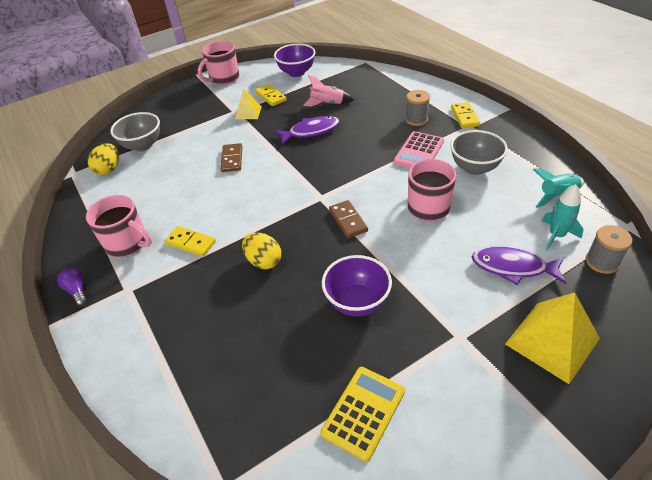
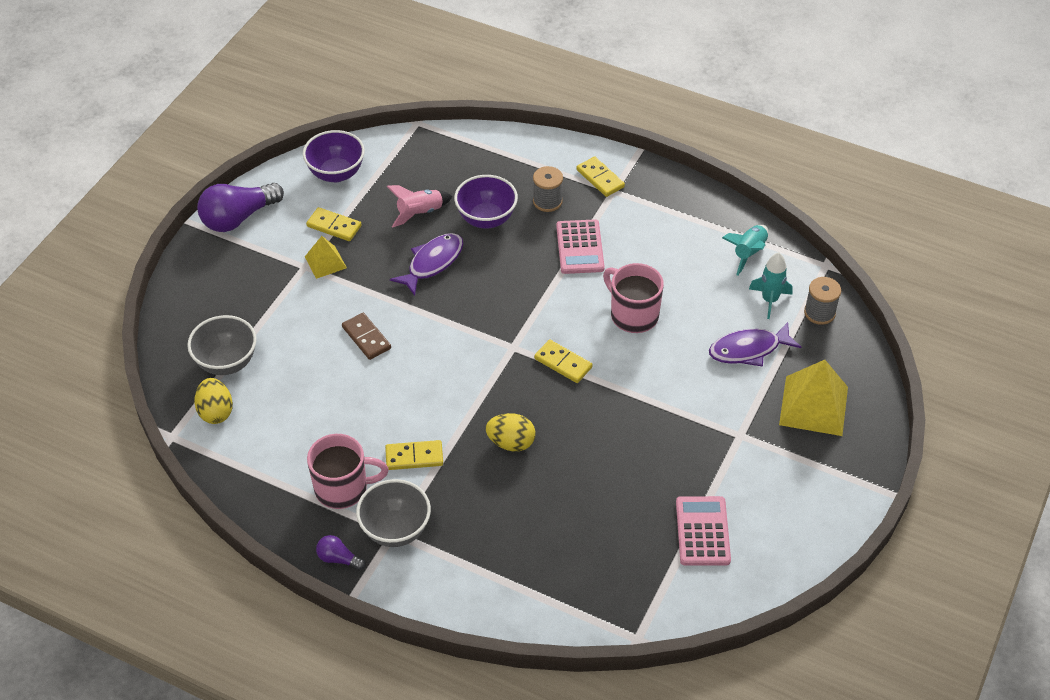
camera: 35 degrees left, 5 degrees up
pink mug [198,41,240,86] -> purple light bulb [197,183,284,232]
yellow calculator [320,367,405,462] -> pink calculator [676,496,731,566]
purple bowl [322,255,392,316] -> purple bowl moved to [454,175,518,229]
brown domino [329,200,368,238] -> yellow domino [534,340,592,383]
grey bowl [450,130,508,175] -> grey bowl moved to [356,479,431,547]

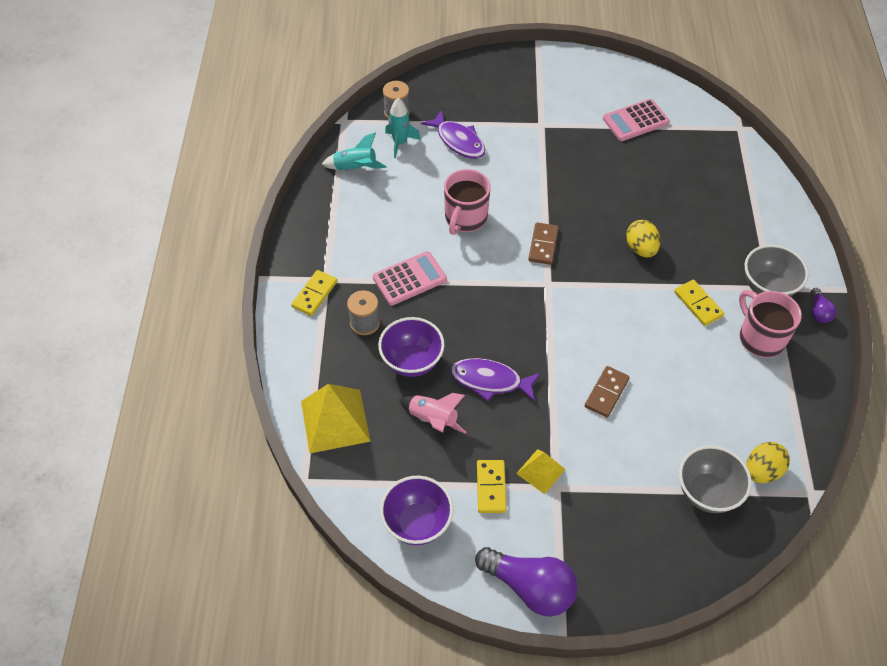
camera: 115 degrees left, 5 degrees up
yellow domino [534,340,592,383] -> brown domino [528,223,559,265]
yellow pyramid [779,360,848,436] -> yellow pyramid moved to [301,384,371,453]

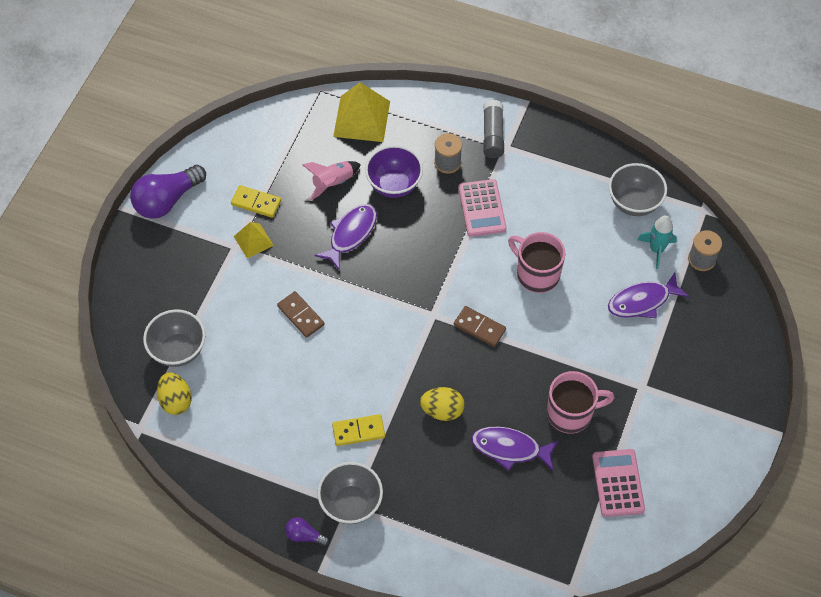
camera: 110 degrees right, 5 degrees up
yellow domino [291,270,337,316] -> grey glue stick [483,100,504,158]
turquoise rocket [322,132,386,171] -> grey bowl [609,163,667,216]
purple bowl [380,476,453,545] -> none
pink mug [739,290,802,358] -> pink mug moved to [547,371,614,434]
none -> purple fish [471,427,559,471]

